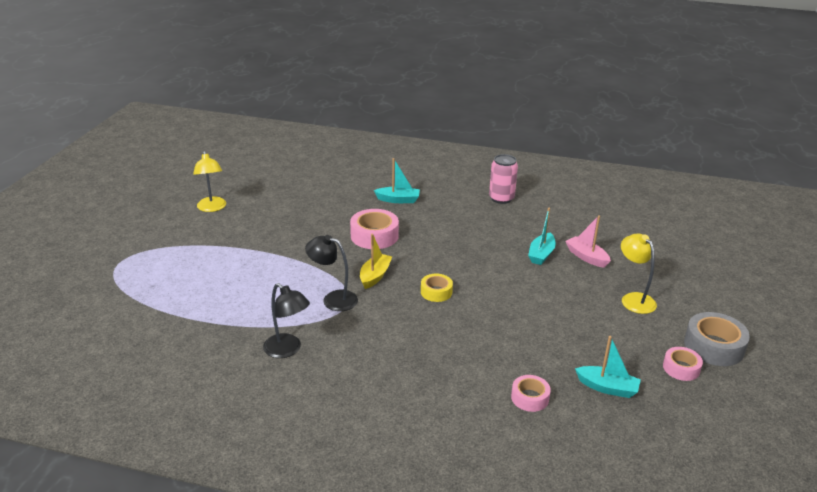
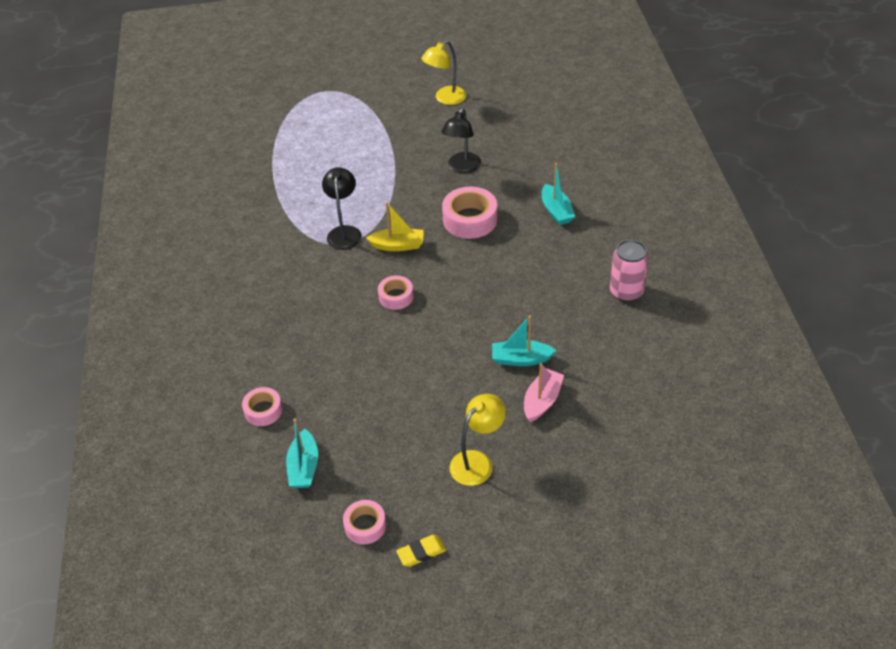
camera: 70 degrees right, 15 degrees up
black lamp [263,283,310,358] -> black lamp moved to [441,108,481,174]
yellow tape [421,274,453,302] -> pink tape [378,276,414,310]
grey tape [684,312,750,366] -> yellow eraser [396,535,446,567]

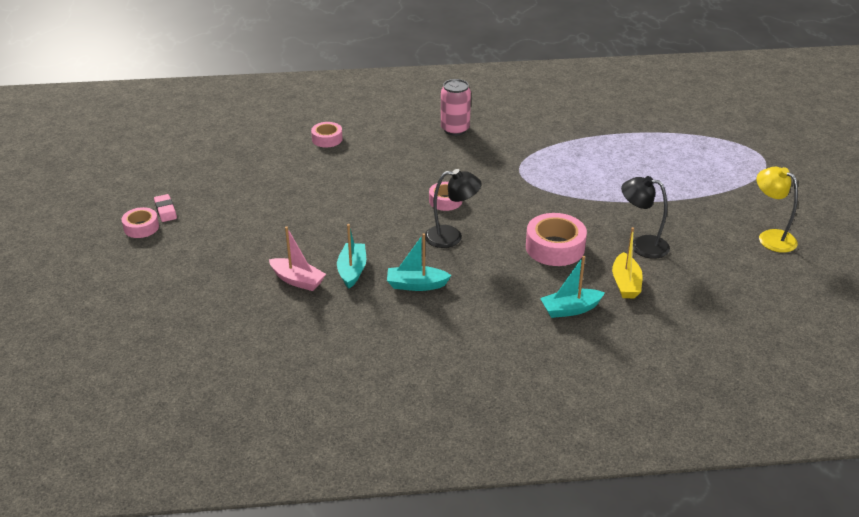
camera: 90 degrees right, 10 degrees down
turquoise boat [286,419,318,488] -> turquoise boat moved to [387,233,451,291]
black lamp [322,167,362,250] -> black lamp moved to [425,169,482,248]
pink tape [343,500,386,544] -> pink tape moved to [122,207,159,238]
yellow boat [366,202,423,251] -> yellow boat moved to [612,227,643,298]
yellow eraser [396,535,446,567] -> pink eraser [154,194,177,222]
yellow lamp [450,394,506,486] -> none
pink can [610,240,649,302] -> pink can moved to [441,79,471,136]

